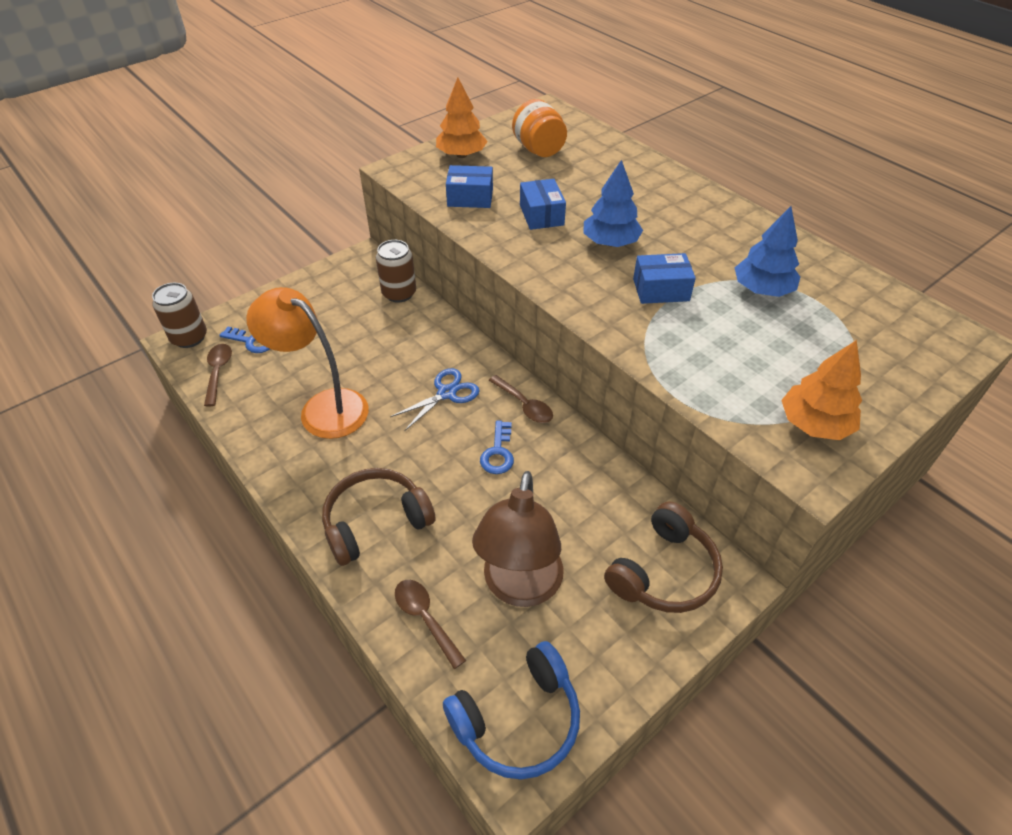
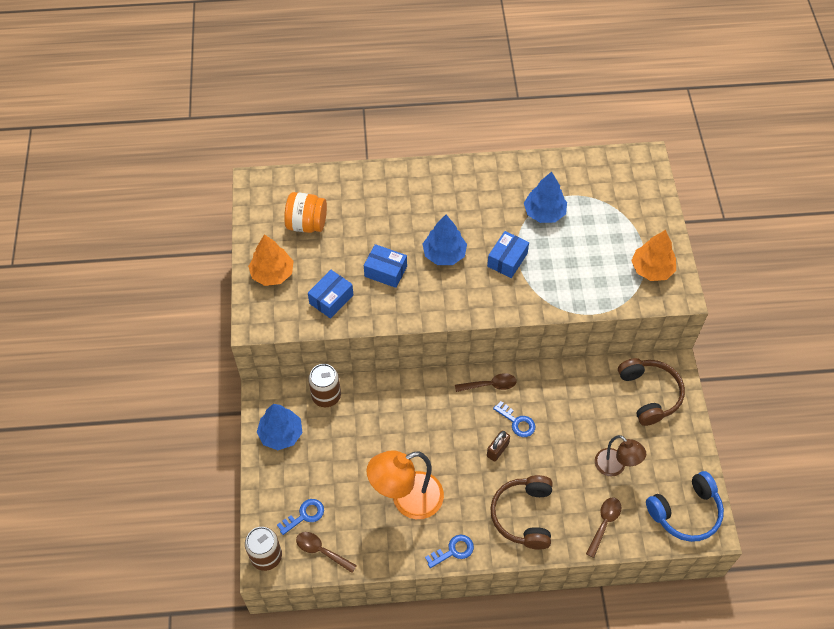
camera: 55 degrees left, 10 degrees up
blue scissors [390,368,480,431] -> none
brown spoon [395,580,466,669] -> brown spoon turned 120 degrees clockwise [586,498,621,558]
blue headphones [443,641,580,779] -> blue headphones turned 60 degrees clockwise [646,471,724,542]
brown lamp [472,471,563,607] -> brown lamp [595,435,646,476], size x0.61
none -> blue tree [257,404,302,450]
none -> blue key [425,535,474,568]
none -> brown padlock [487,430,510,462]

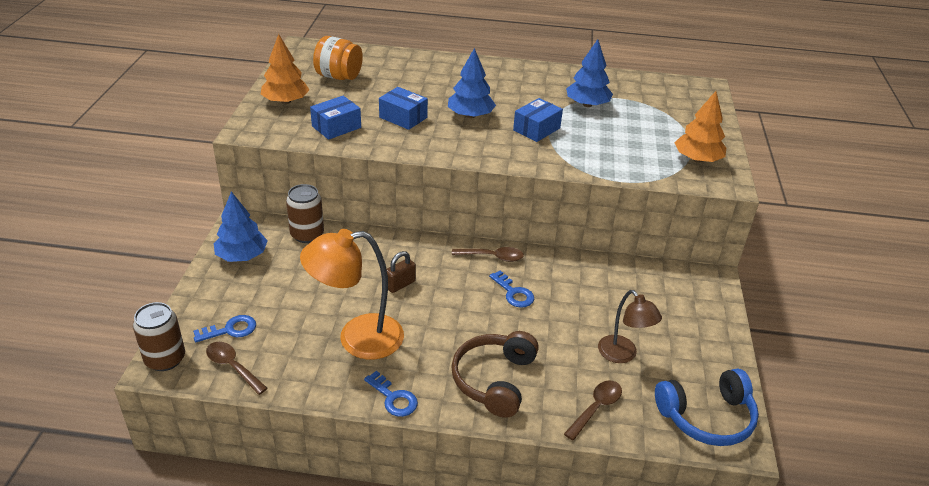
camera: 10 degrees right, 20 degrees down
blue key [425,535,474,568] -> blue key turned 60 degrees clockwise [364,371,418,417]
brown padlock [487,430,510,462] -> brown padlock moved to [386,251,416,293]
brown headphones [618,358,685,426] -> none

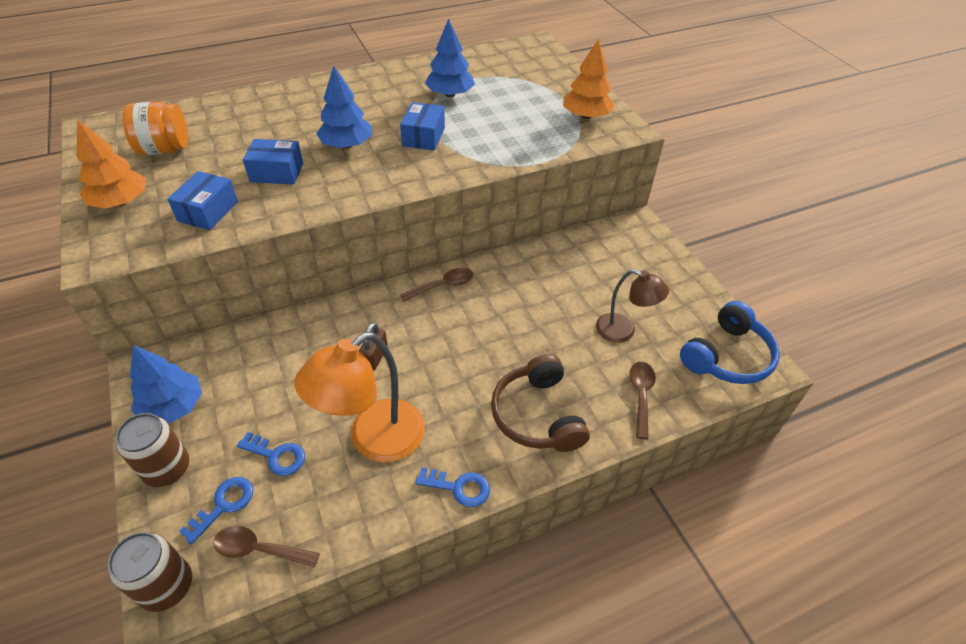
camera: 30 degrees left, 10 degrees up
brown can [286,184,324,243] -> brown can moved to [116,413,190,487]
blue key [489,270,534,308] -> blue key moved to [237,432,305,476]

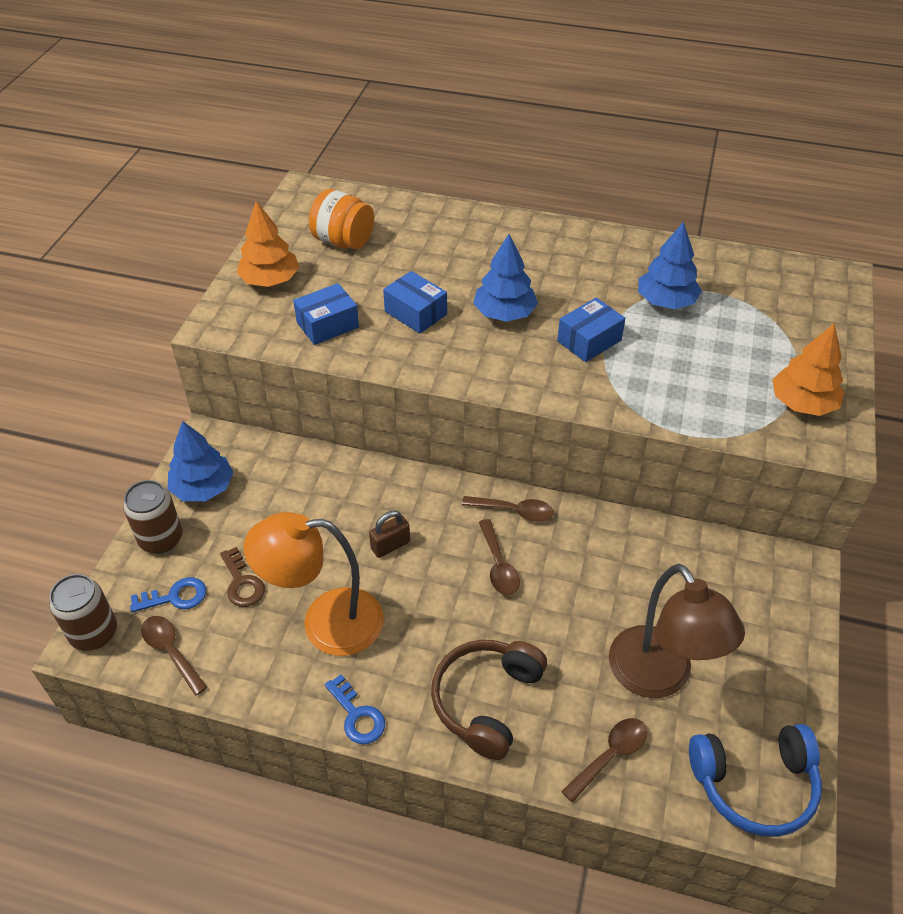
camera: 40 degrees right, 0 degrees up
blue key [237,432,305,476] -> brown key [220,547,265,607]
brown lamp [596,269,669,343] -> brown lamp [609,564,745,698], size x1.64
none -> brown spoon [479,519,520,595]

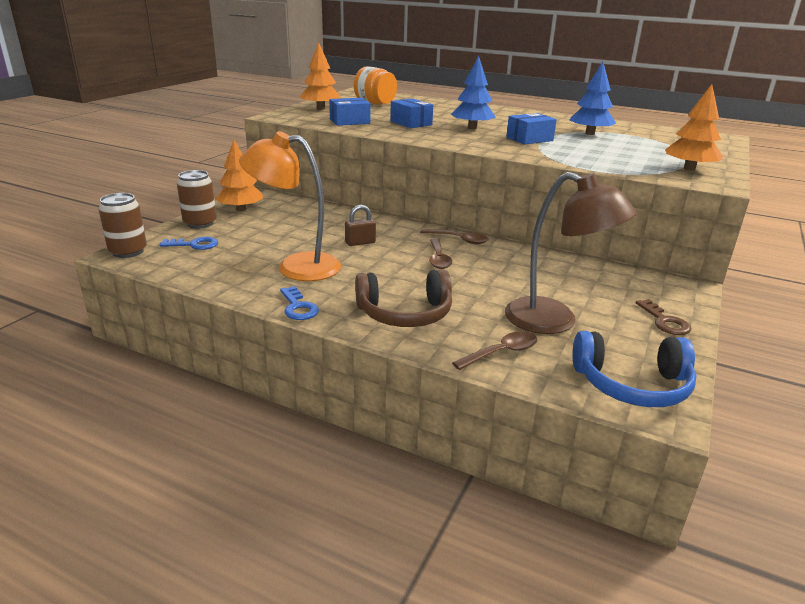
camera: 10 degrees right, 20 degrees down
brown spoon [141,616,207,696] -> none
blue tree [168,421,234,501] -> orange tree [216,140,263,211]
brown key [220,547,265,607] -> brown key moved to [636,299,691,335]
brown headphones [431,640,547,760] -> brown headphones turned 135 degrees counterclockwise [355,269,452,327]
brown lamp [609,564,745,698] -> brown lamp turned 45 degrees counterclockwise [505,172,637,334]

